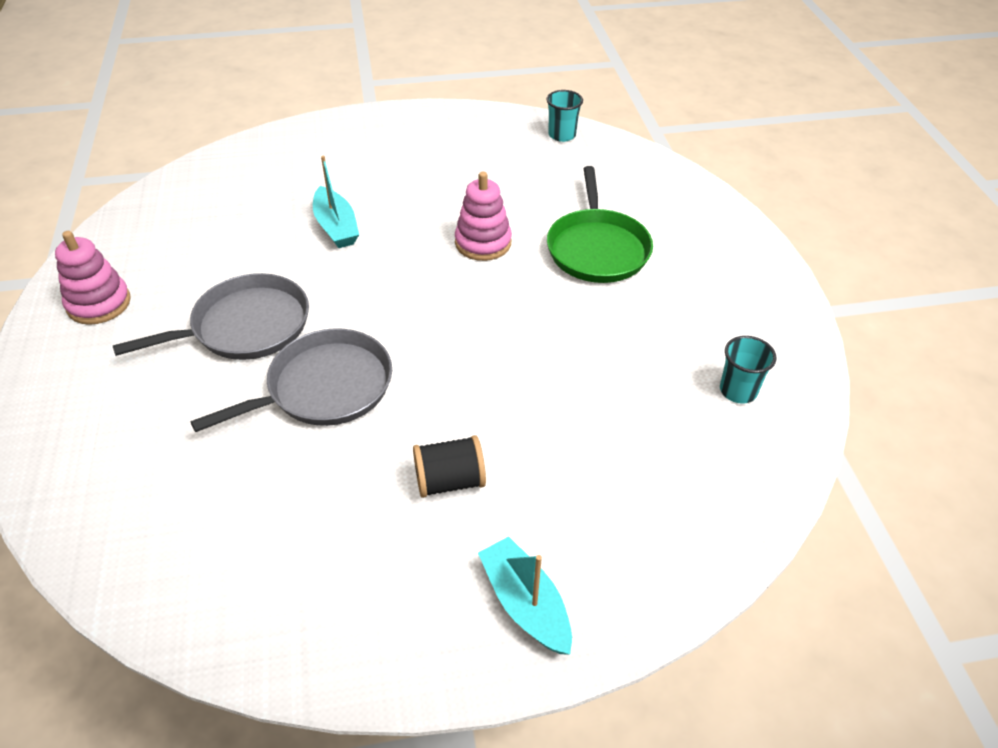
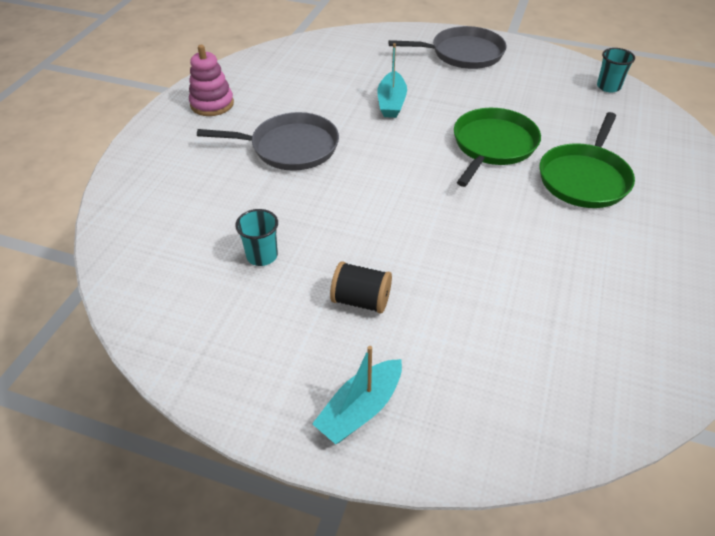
camera: 30 degrees right, 0 degrees up
grey pan [191,328,392,432] -> grey pan moved to [389,26,507,69]
pink stacking toy [455,172,512,261] -> green pan [454,108,541,187]
turquoise boat [478,536,572,655] -> turquoise boat turned 135 degrees counterclockwise [312,346,402,444]
turquoise cup [720,336,777,404] -> turquoise cup moved to [235,209,278,266]

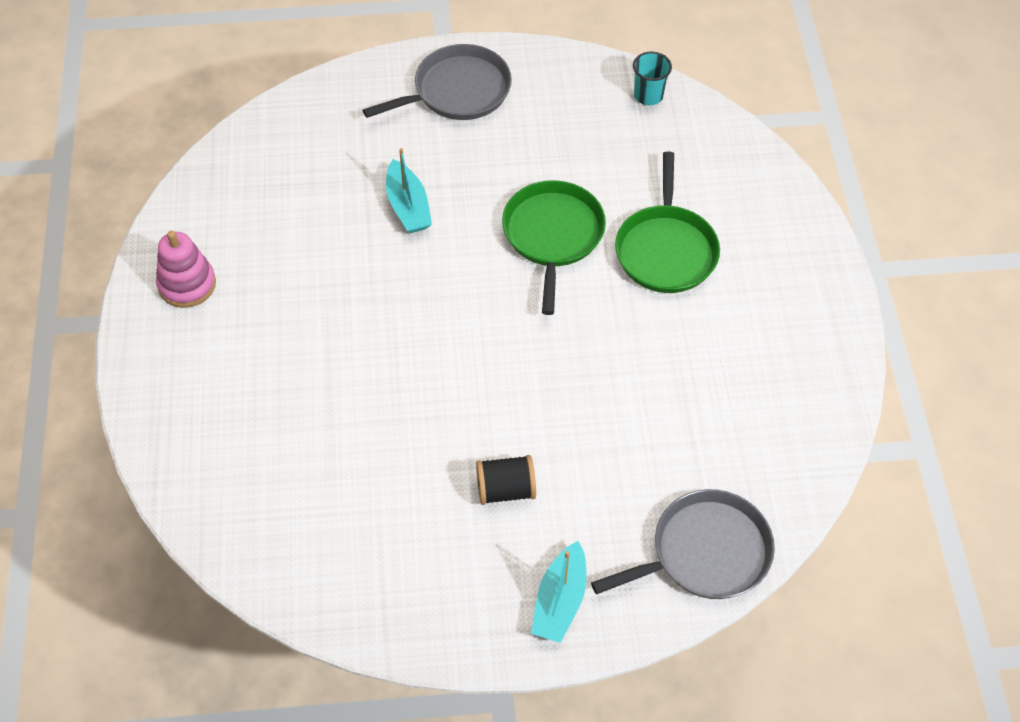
camera: 25 degrees left, 10 degrees up
grey pan [197,112,339,171] -> grey pan moved to [591,489,775,599]
turquoise cup [235,209,278,266] -> none

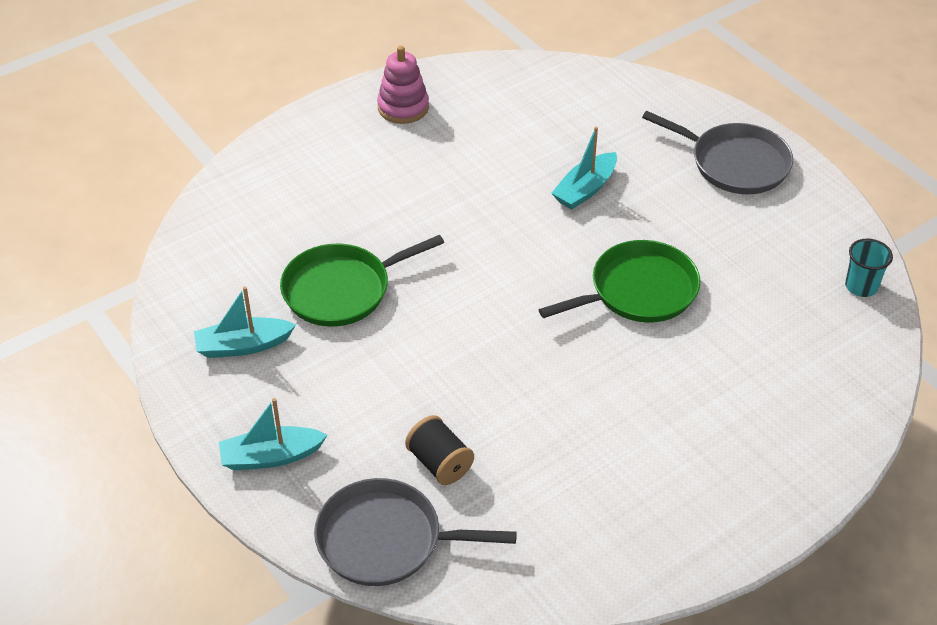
camera: 60 degrees right, 10 degrees down
black spool [476,455,536,505] -> black spool moved to [405,415,474,485]
grey pan [591,489,775,599] -> grey pan turned 150 degrees clockwise [314,478,517,586]
green pan [615,151,720,293] -> green pan moved to [280,235,444,327]
none -> turquoise boat [194,286,296,358]

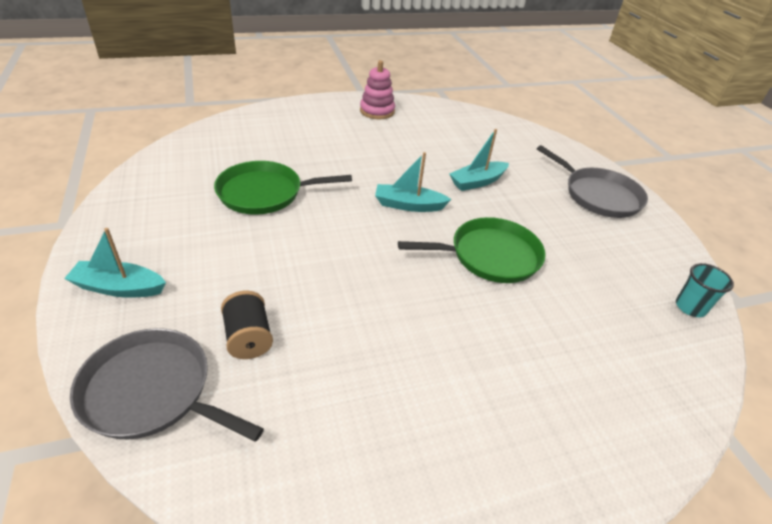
camera: 15 degrees right, 5 degrees down
turquoise boat [194,286,296,358] -> turquoise boat moved to [375,152,452,212]

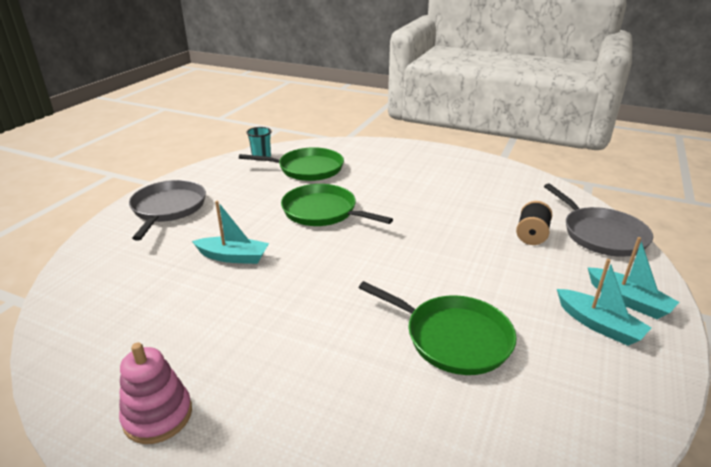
camera: 135 degrees left, 10 degrees down
turquoise boat [375,152,452,212] -> turquoise boat moved to [557,259,651,346]
none -> green pan [239,147,344,181]

